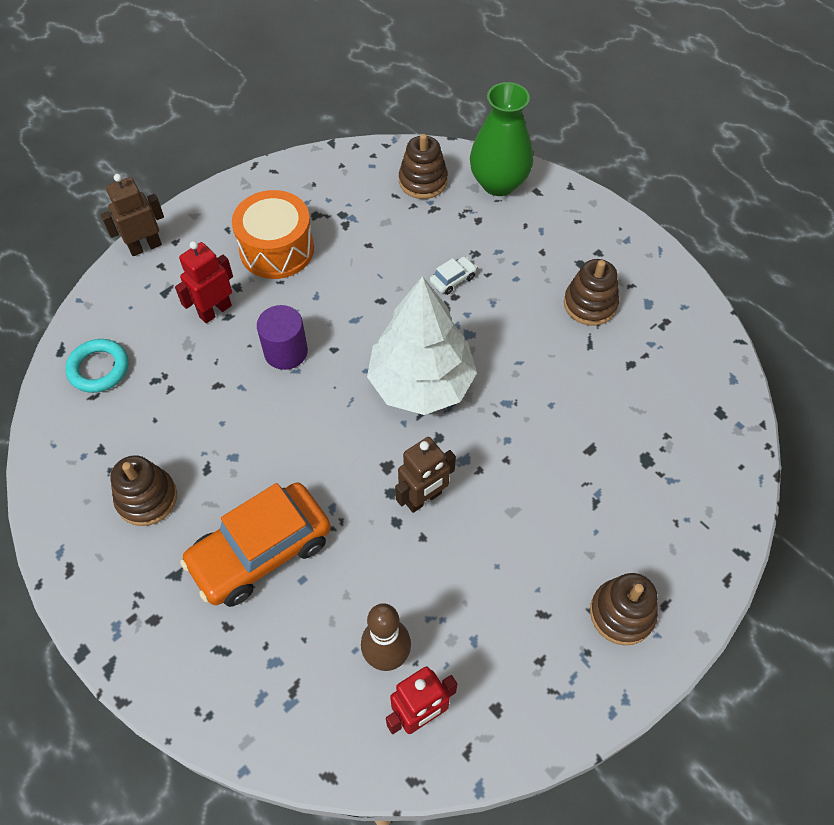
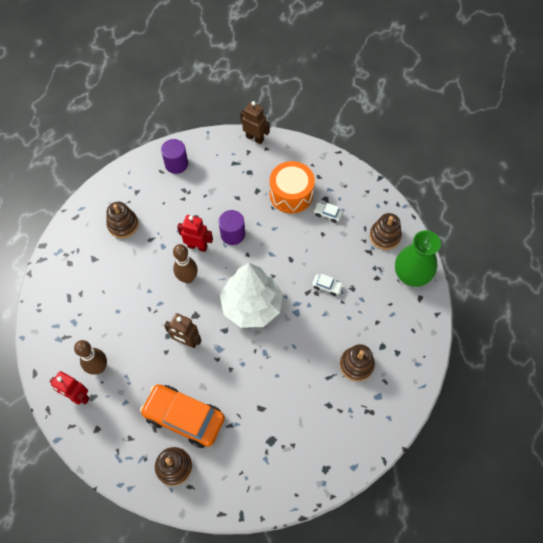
camera: 60 degrees right, 5 degrees up
turquoise ring [65,339,129,393] -> purple cylinder [161,139,188,174]
red robot [175,241,233,323] -> red robot moved to [177,215,213,252]
orange car [180,482,331,607] -> orange car moved to [140,384,225,448]
none -> brown bowling pin [173,244,198,284]
none -> white car [314,202,343,223]

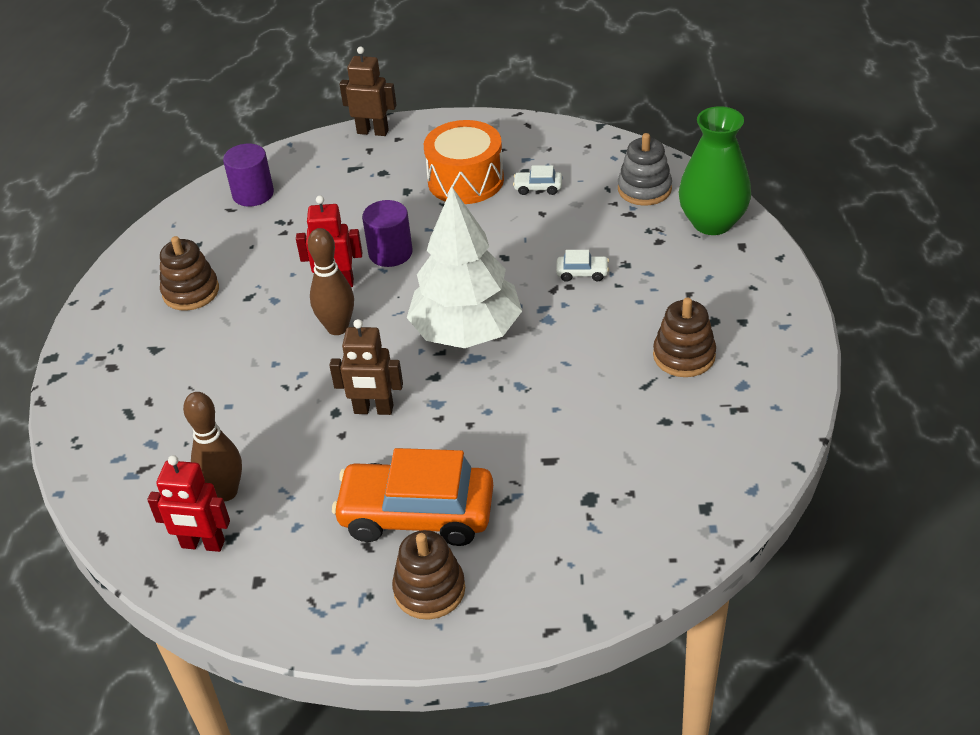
camera: 15 degrees left, 20 degrees down
brown stacking toy [370,213,402,250] -> grey stacking toy [618,133,672,206]

